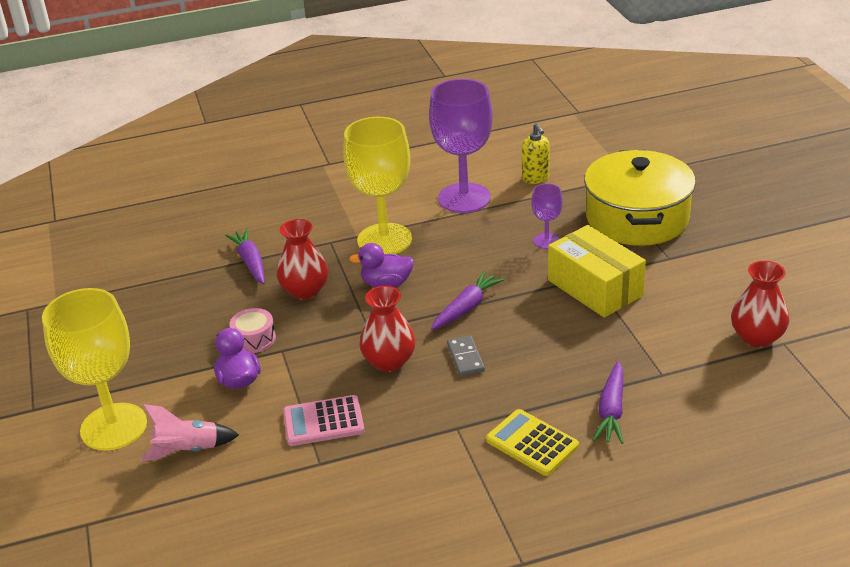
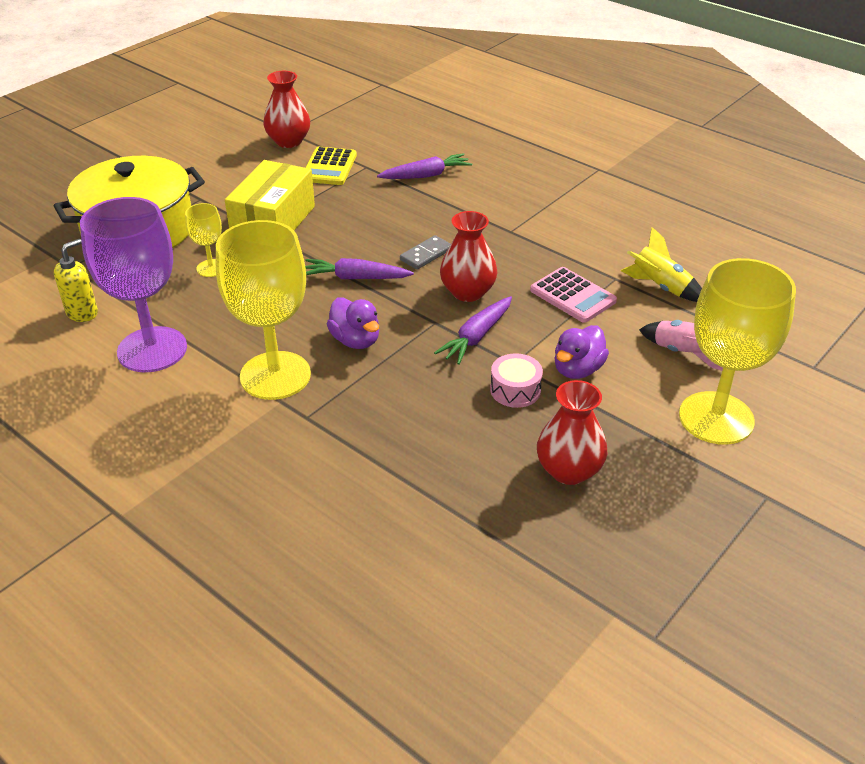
camera: 125 degrees left, 5 degrees up
purple carrot [225,228,265,284] -> purple carrot moved to [434,296,512,365]
red vase [277,219,328,300] -> red vase moved to [537,380,607,485]
yellow calculator [486,409,579,476] -> yellow calculator moved to [305,147,357,185]
purple goblet [531,184,563,249] -> yellow goblet [185,203,222,277]
none -> yellow rocket [621,227,702,302]

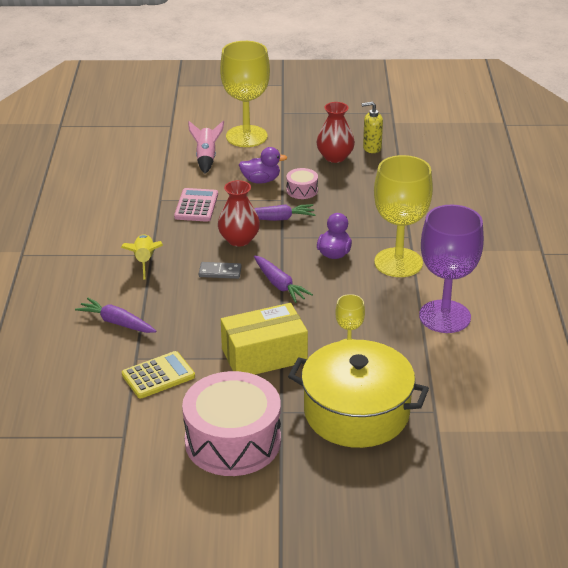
camera: 130 degrees left, 5 degrees down
yellow soap dispenser [54,239,98,322] -> yellow soap dispenser moved to [362,101,383,153]
red vase [263,71,310,148] -> none
yellow rocket [621,227,702,302] -> yellow rocket moved to [121,235,163,280]
none -> pink drum [182,371,281,476]

